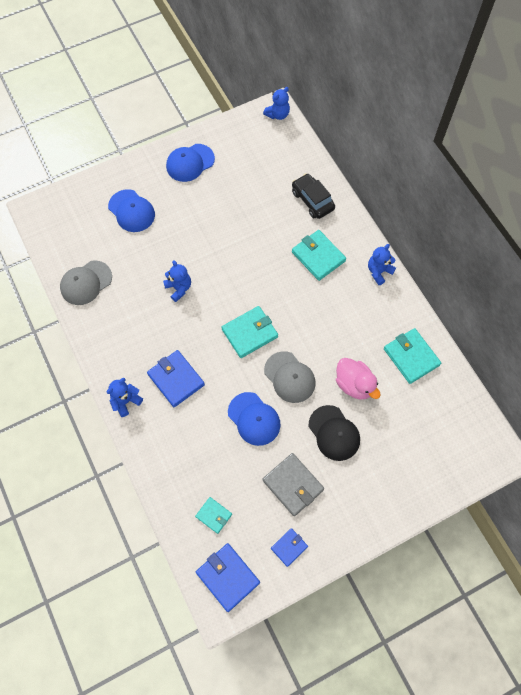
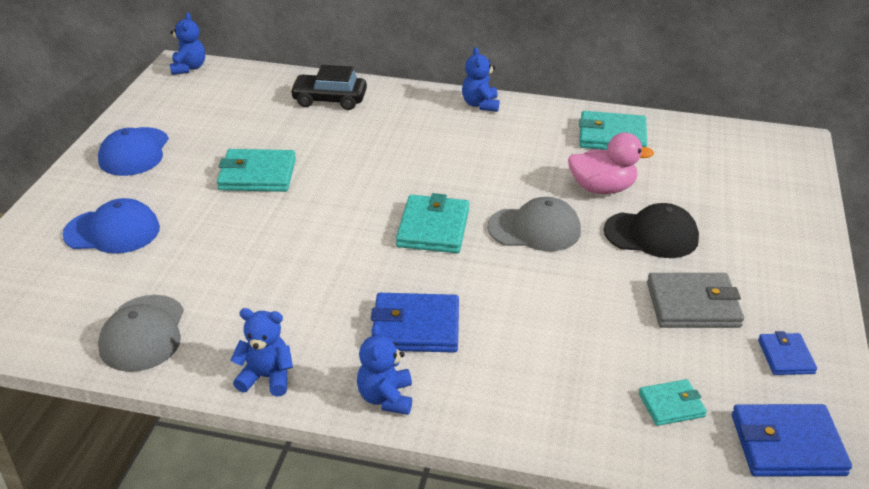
camera: 50 degrees left, 30 degrees down
blue teddy bear [163,260,191,302] -> blue teddy bear moved to [230,308,293,397]
blue cap [228,392,280,446] -> none
turquoise wallet [292,230,346,281] -> turquoise wallet moved to [217,149,296,192]

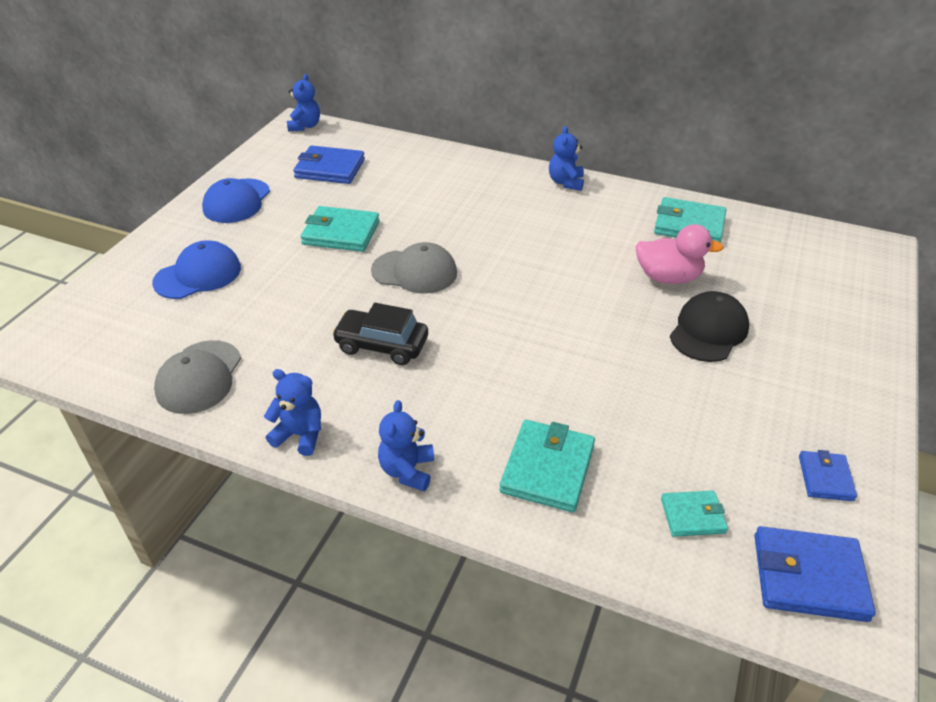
camera: 10 degrees right, 5 degrees up
blue cap [62,198,160,254] -> blue cap turned 45 degrees counterclockwise [152,240,241,299]
black car [290,65,367,110] -> black car moved to [332,303,428,365]
blue wallet [371,293,459,353] -> blue wallet moved to [293,145,365,184]
turquoise wallet [396,193,469,253] -> turquoise wallet moved to [500,420,595,512]
grey cap [487,197,581,251] -> grey cap moved to [371,242,457,294]
black cap [604,203,699,258] -> black cap turned 75 degrees counterclockwise [670,291,749,362]
grey wallet [647,273,744,328] -> none

